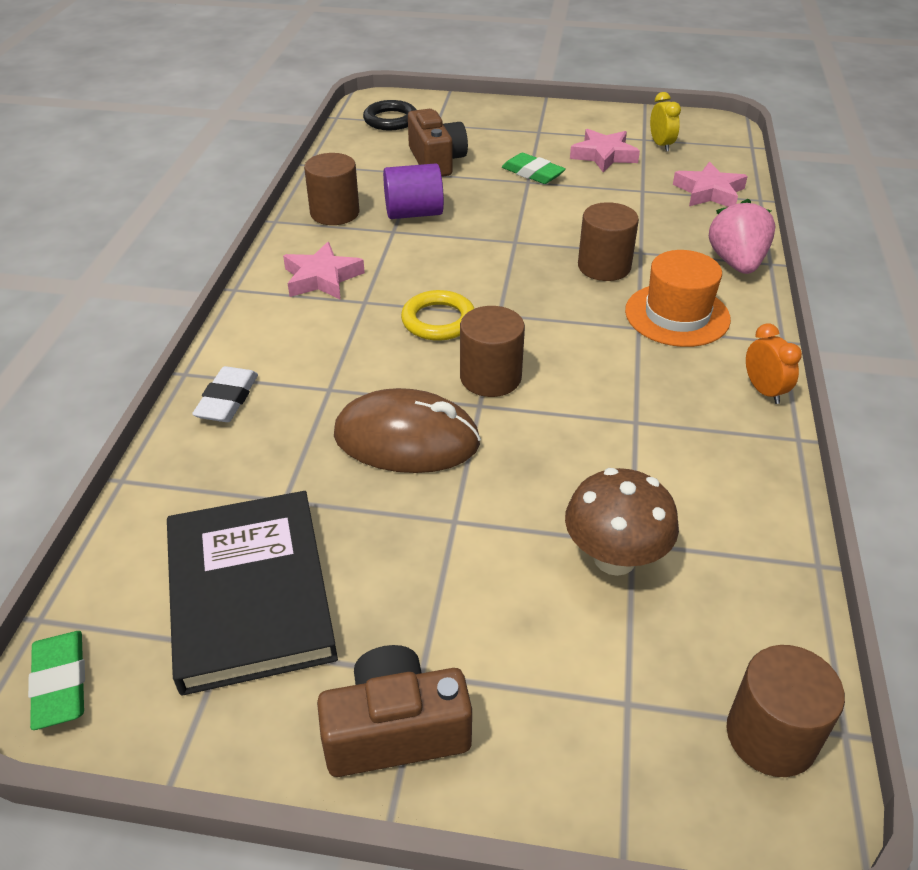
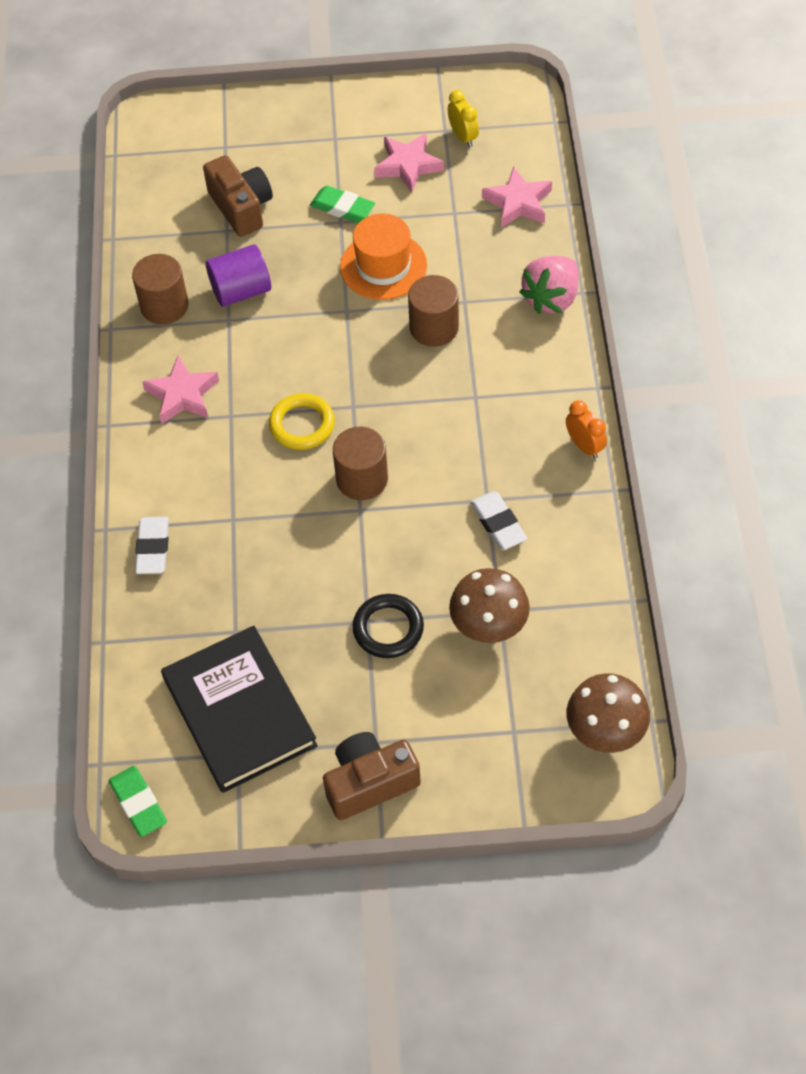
camera: 10 degrees left, 15 degrees up
brown mouse [334,388,481,473] -> none
black ring [363,100,416,130] -> black ring moved to [352,594,424,658]
orange hat [625,250,731,347] -> orange hat moved to [340,214,427,300]
pink strawberry [709,199,776,274] -> pink strawberry turned 135 degrees counterclockwise [519,256,579,314]
brown cylinder [726,645,845,777] -> brown mushroom [567,673,650,753]
none -> white eraser [470,491,527,550]

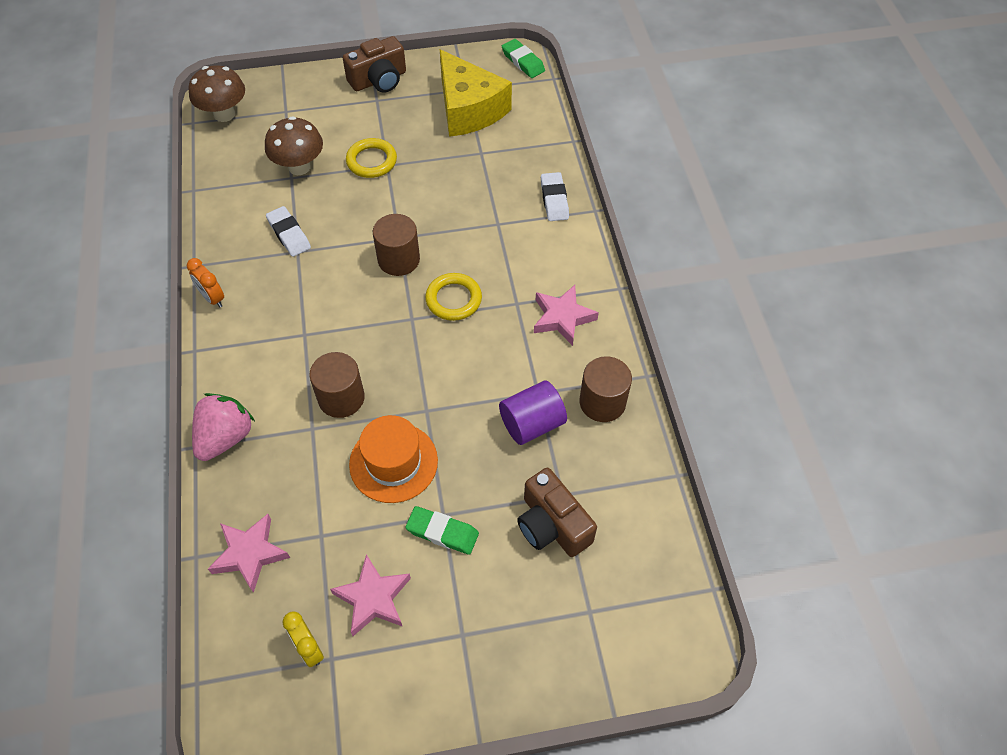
camera: 170 degrees right, 0 degrees up
black book [161,626,318,793] -> yellow cheese [440,49,512,137]
black ring [352,594,424,658] -> yellow ring [346,138,397,178]

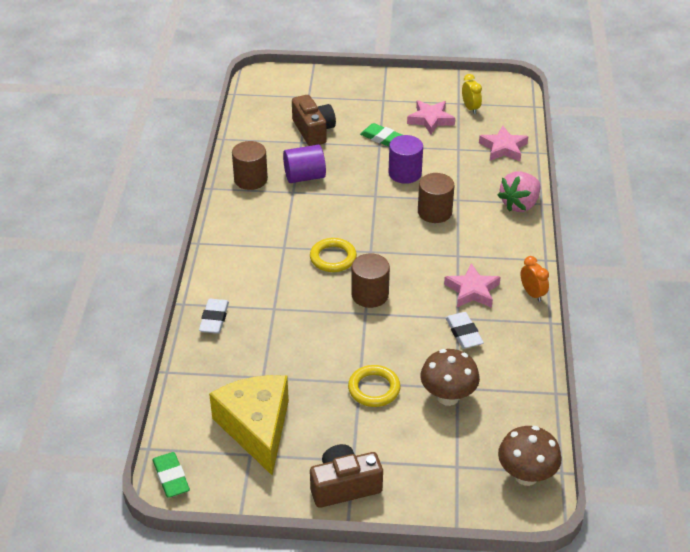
camera: 165 degrees left, 15 degrees down
orange hat [349,415,438,503] -> purple cylinder [389,135,423,184]
pink star [534,285,599,346] -> pink star moved to [444,263,501,308]

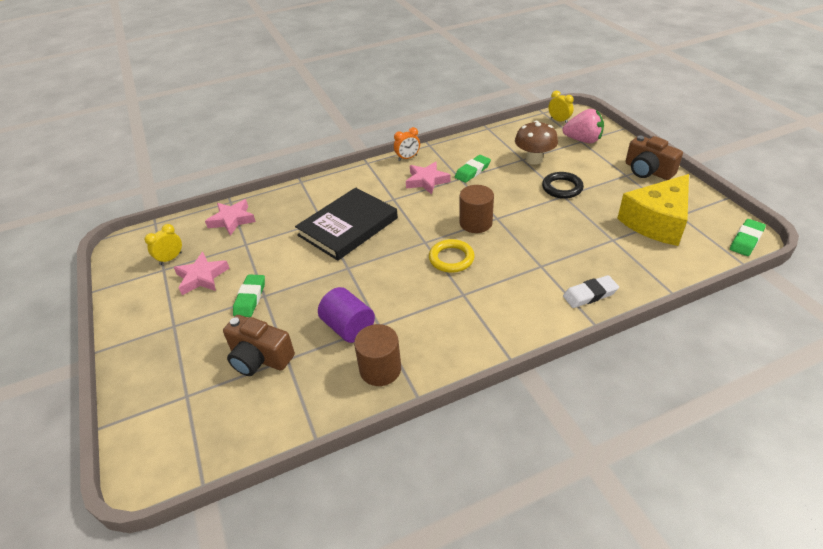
camera: 115 degrees left, 0 degrees up
brown camera [292,95,336,146] -> brown camera turned 105 degrees counterclockwise [223,315,295,376]
yellow ring [348,365,400,407] -> black ring [542,172,584,199]
purple cylinder [389,135,423,184] -> none
brown cylinder [418,173,455,223] -> black book [295,187,398,261]
white eraser [445,312,484,349] -> green eraser [455,155,491,183]
pink strawberry [497,171,540,212] -> pink strawberry moved to [562,109,604,143]
brown mushroom [498,426,562,486] -> yellow clock [548,91,574,123]
orange clock [521,256,549,302] -> orange clock turned 150 degrees counterclockwise [394,127,420,161]

